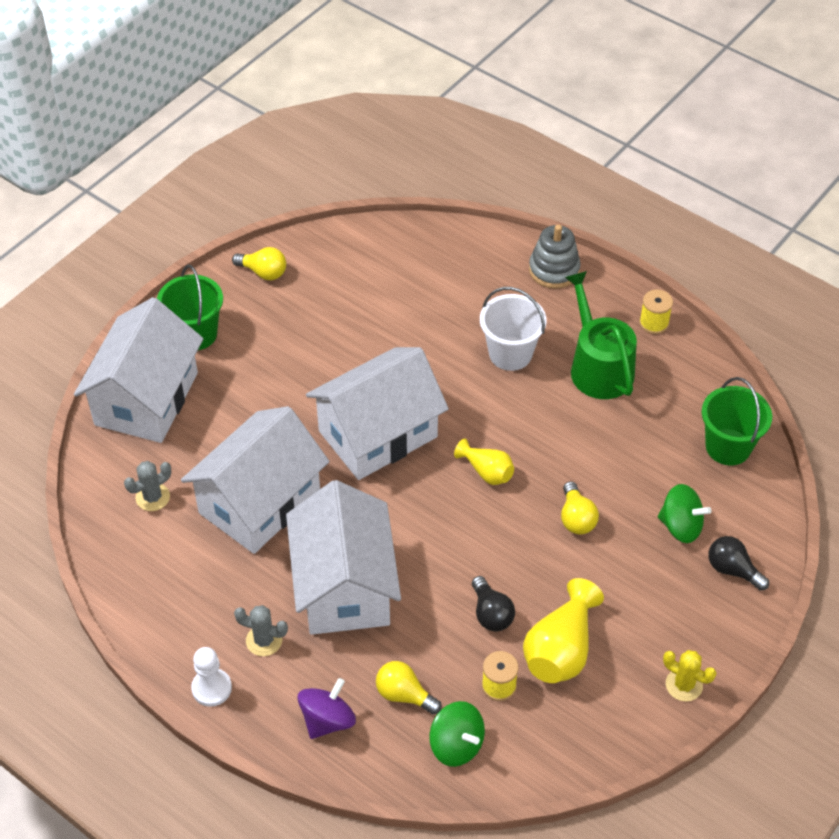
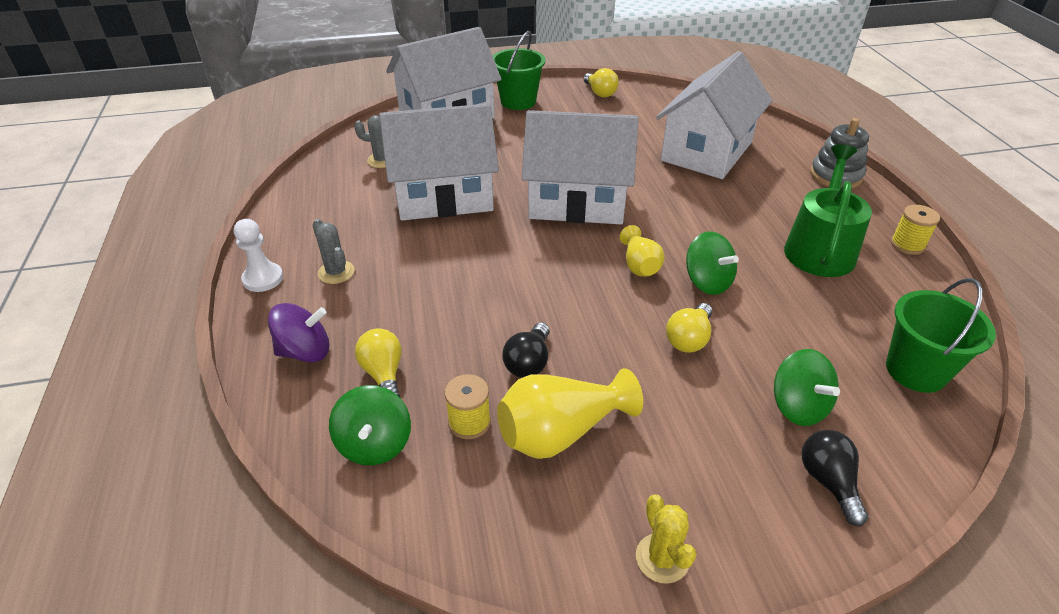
camera: 40 degrees right, 10 degrees down
white house [286,480,401,635] -> white house moved to [656,51,773,179]
white bucket [480,287,547,371] -> none
none -> green spinning top [686,231,739,295]

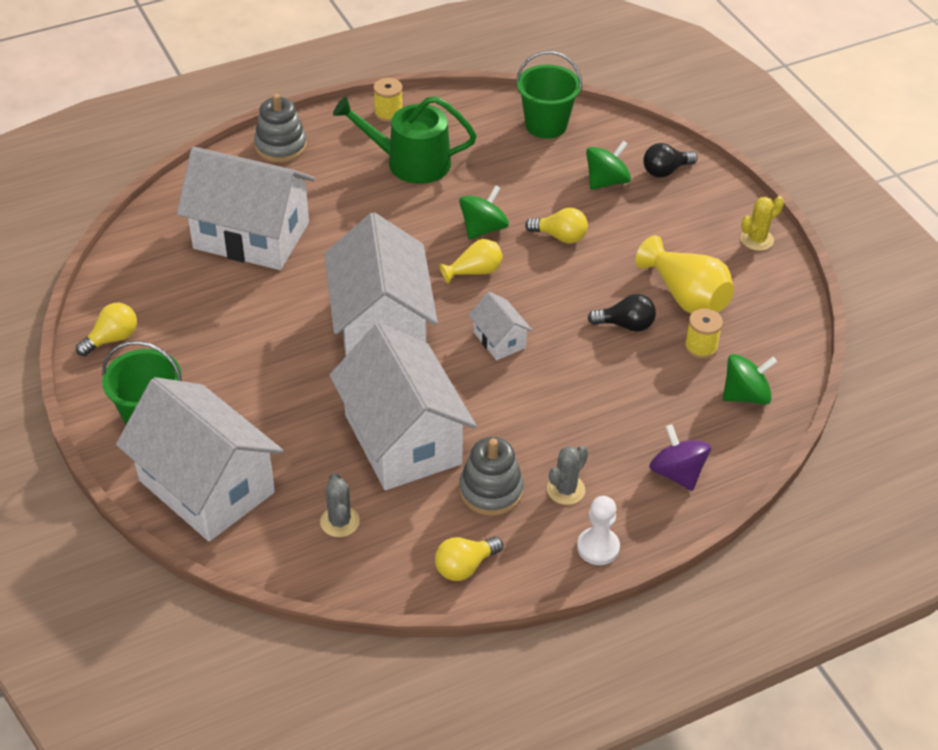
camera: 105 degrees left, 5 degrees up
yellow light bulb [355,328,402,397] -> yellow light bulb moved to [435,537,503,581]
none -> grey stacking toy [459,437,523,516]
none -> white house [469,292,533,360]

